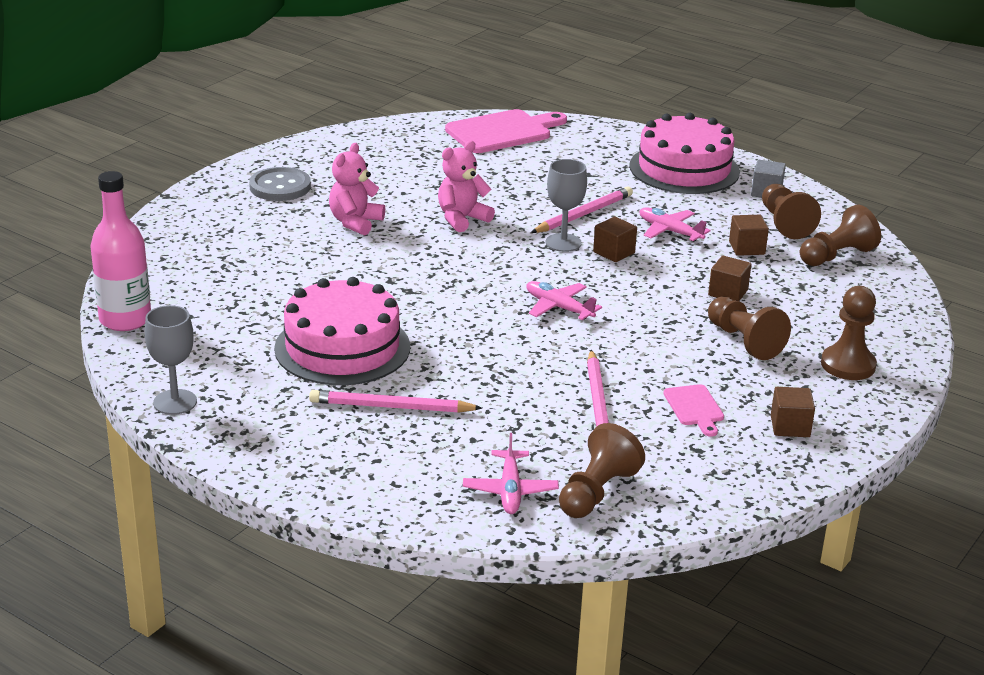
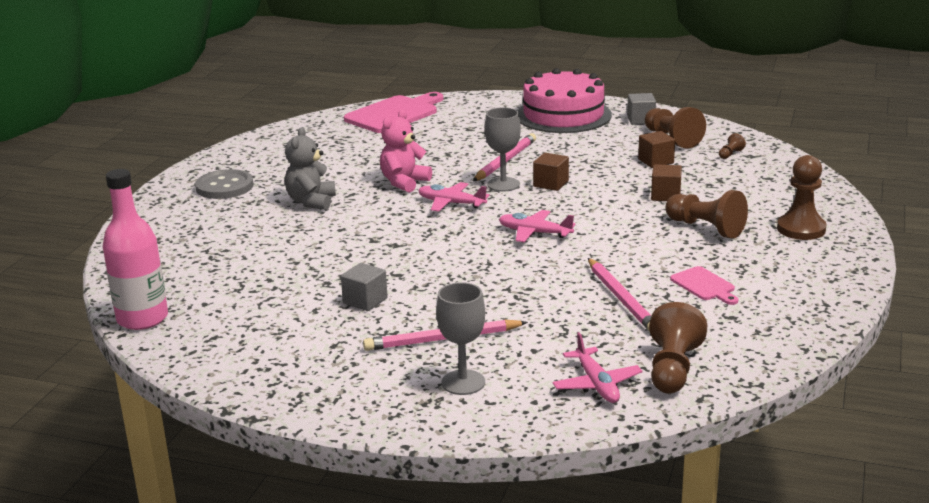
camera: 15 degrees left, 5 degrees down
grey goblet [145,305,197,415] -> grey goblet moved to [436,282,485,395]
pink cake [274,277,410,385] -> grey cube [341,263,388,311]
pink teddy bear [329,143,385,236] -> grey teddy bear [285,127,336,210]
pink plane [640,207,711,242] -> pink plane moved to [418,182,490,212]
brown cube [771,387,815,437] -> none
brown pawn [800,205,881,266] -> brown pawn [719,133,746,159], size x0.45

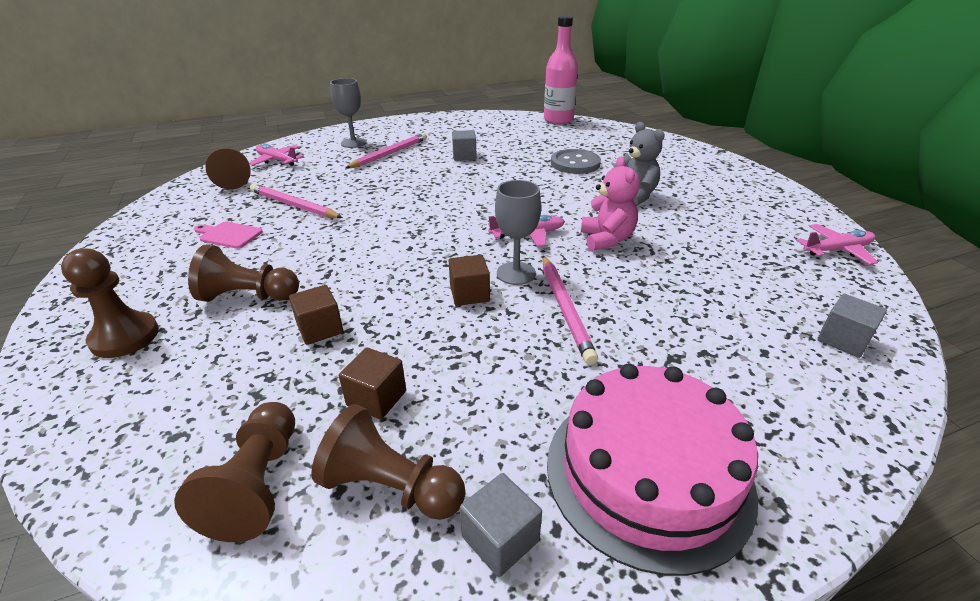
camera: 140 degrees right, 10 degrees up
grey button [195,169,254,199] -> grey button moved to [551,149,601,174]
pink cutting board [344,92,443,133] -> grey cube [817,294,887,358]
pink plane [499,210,576,242] -> pink plane moved to [796,224,878,265]
brown pawn [719,133,746,159] -> brown pawn [174,402,295,542], size x2.21

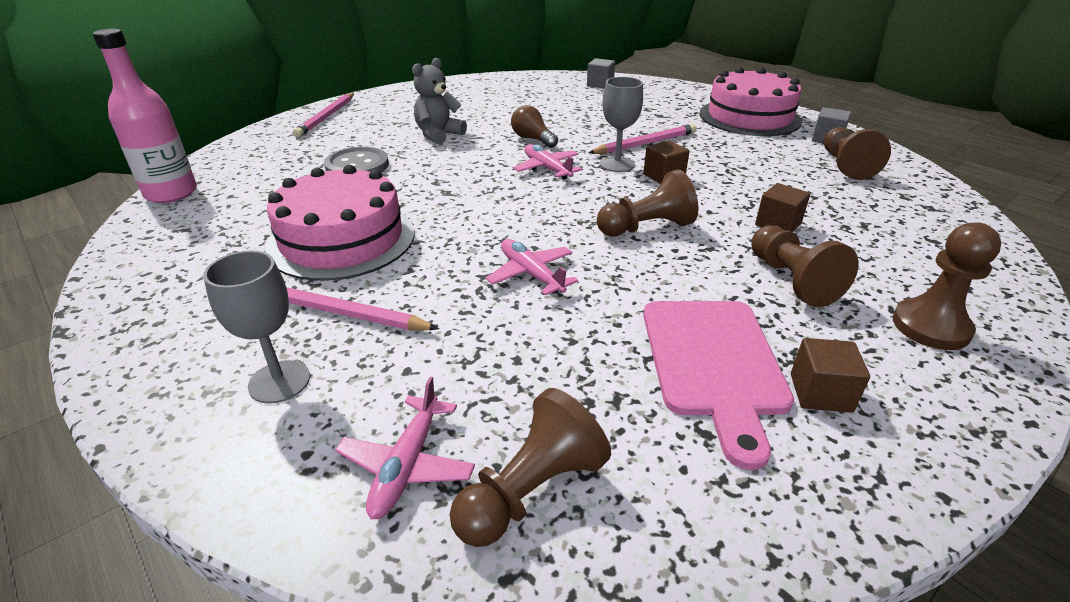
camera: 110 degrees left, 0 degrees up
brown pawn [174,402,295,542] -> brown pawn moved to [597,169,698,237]
pink cutting board [194,222,263,249] -> pink cutting board [643,301,794,470], size x1.96
pink pencil [250,184,343,218] -> pink pencil moved to [293,93,354,138]
brown cube [339,347,406,420] -> brown cube moved to [791,338,870,413]
grey cube [452,130,477,161] -> pink cake [266,165,414,281]
pink teddy bear [581,157,640,251] -> brown light bulb [511,105,558,148]
pink plane [796,224,878,265] -> pink plane moved to [486,239,578,295]

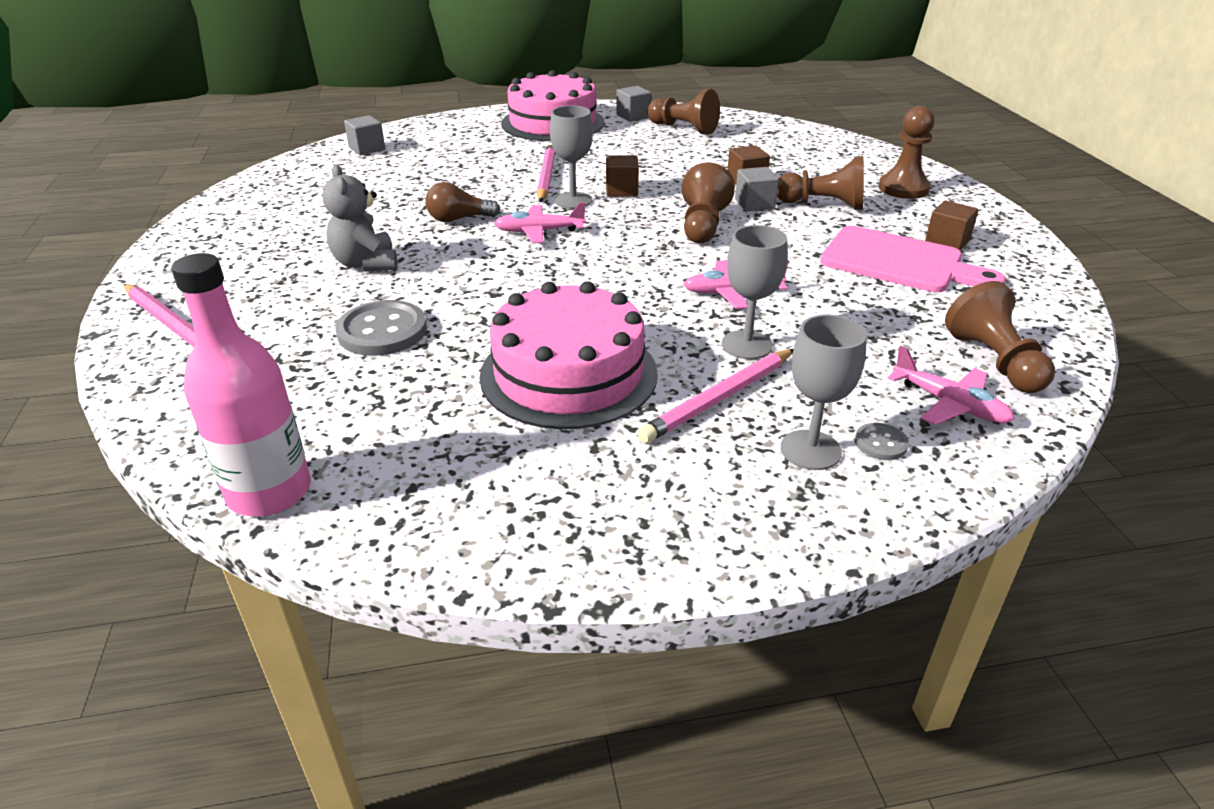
camera: 60 degrees left, 0 degrees up
none -> grey goblet [722,225,787,359]
none -> grey cube [735,167,779,211]
none -> grey button [855,423,909,460]

